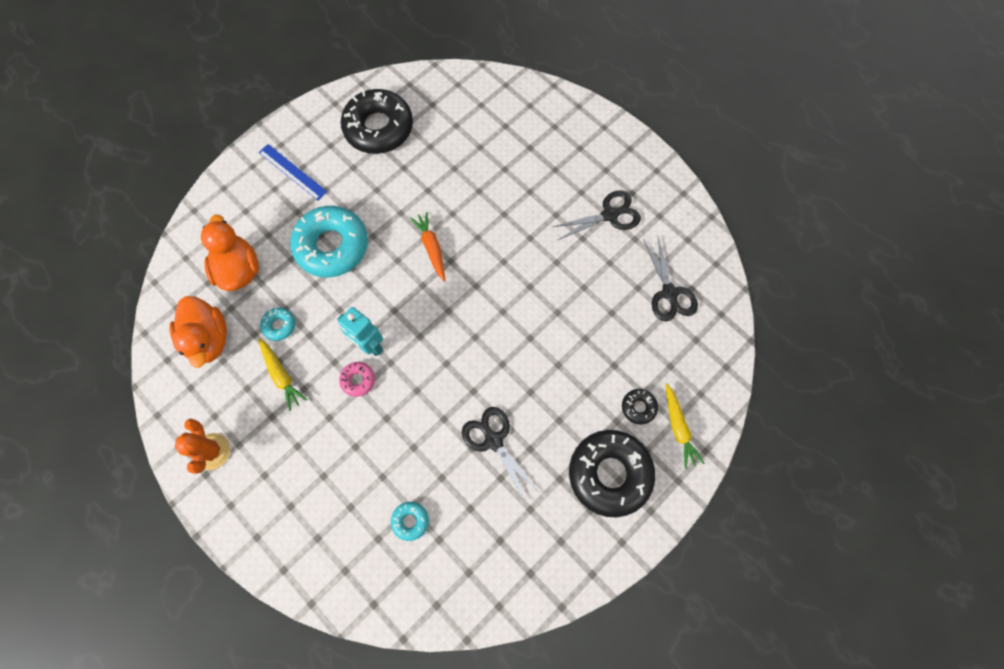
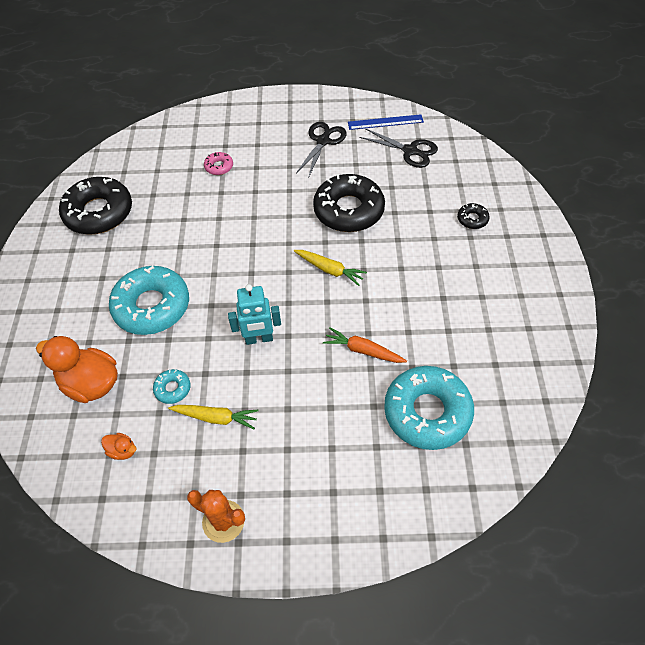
camera: 45 degrees left, 15 degrees down
orange duck [170,296,227,368] -> orange duck [101,433,137,460], size x0.45
blue ruler [259,144,327,201] -> blue ruler moved to [348,114,424,130]
pink donut [339,362,375,397] -> pink donut moved to [204,152,233,175]
turquoise donut [391,502,429,541] -> turquoise donut [384,366,474,450], size x2.29
orange carrot [410,212,445,282] -> orange carrot moved to [323,327,407,363]
black scissors [462,407,540,502] -> none
black donut [569,430,655,517] -> black donut moved to [313,174,385,232]
yellow carrot [666,384,704,469] -> yellow carrot moved to [294,250,367,286]

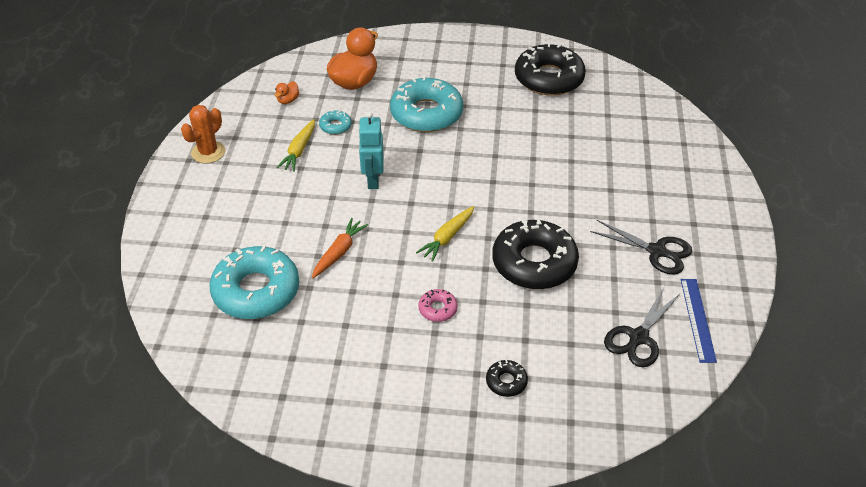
camera: 95 degrees right, 10 degrees down
pink donut [204,152,233,175] -> pink donut moved to [418,289,458,322]

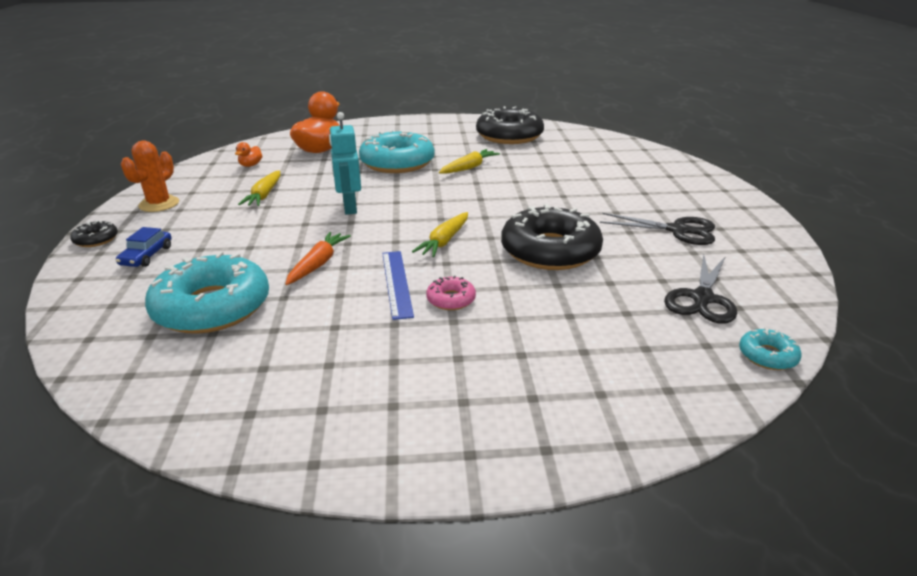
camera: 10 degrees left, 15 degrees down
turquoise donut [319,110,352,135] -> turquoise donut moved to [739,328,802,370]
black donut [486,360,528,397] -> black donut moved to [71,220,118,247]
blue ruler [681,279,717,363] -> blue ruler moved to [382,251,414,320]
none -> blue car [116,227,171,267]
none -> yellow carrot [439,149,500,174]

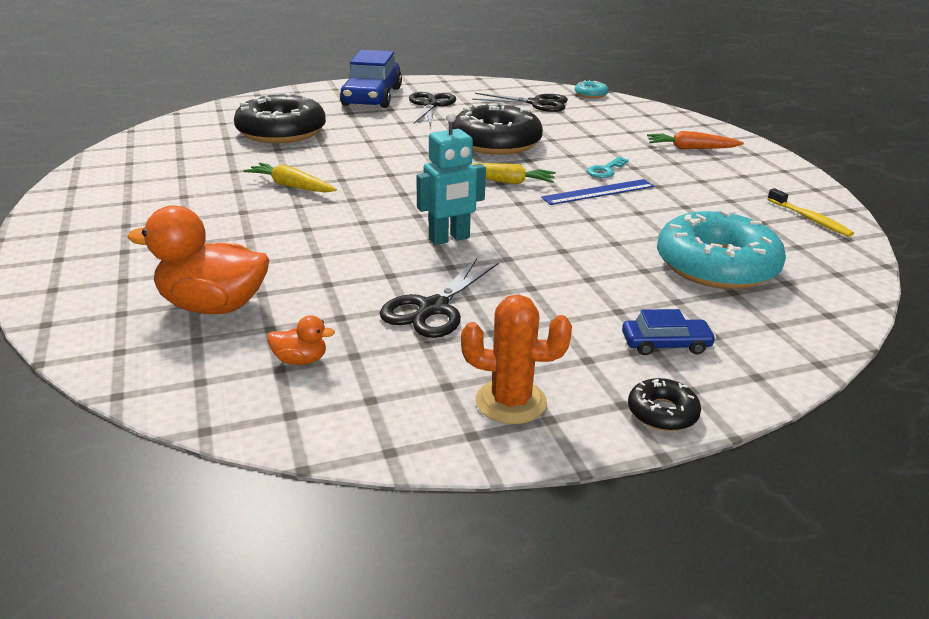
camera: 105 degrees left, 0 degrees up
yellow carrot [238,170,281,206] -> black scissors [380,258,499,338]
orange carrot [285,232,351,285] -> orange carrot moved to [647,131,744,149]
turquoise donut [359,130,435,173] -> none
pink donut [426,276,476,310] -> turquoise key [587,157,629,178]
black donut [476,106,544,144] -> black donut moved to [234,93,326,143]
none -> blue car [340,50,402,108]
none -> yellow toothbrush [767,188,854,237]

